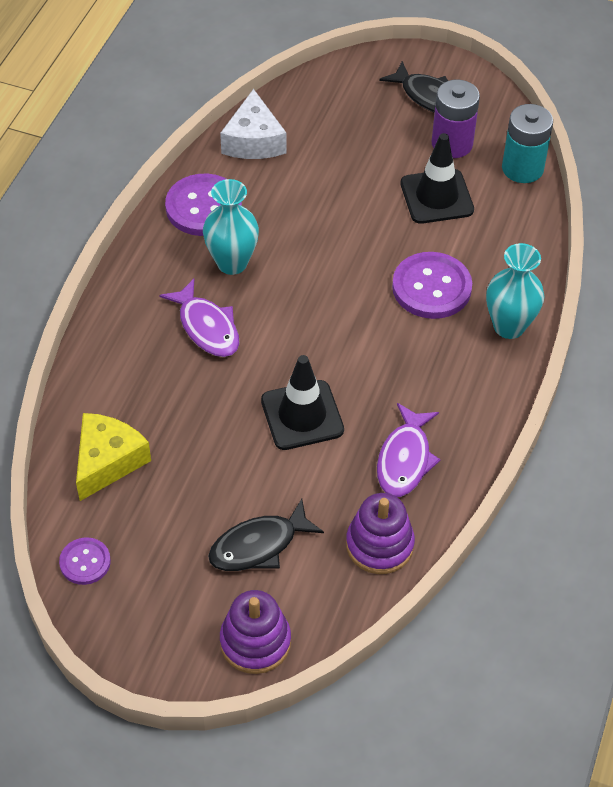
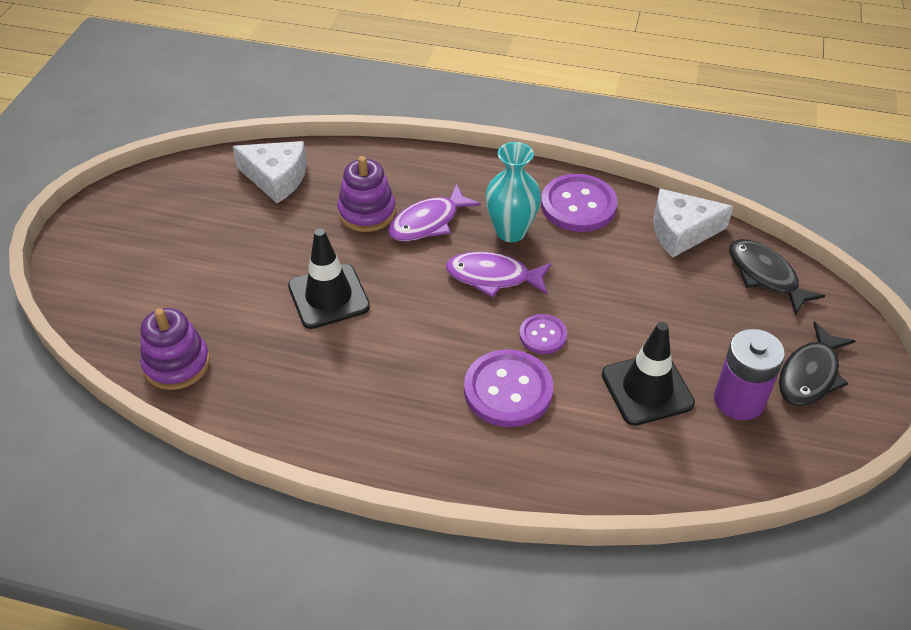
camera: 85 degrees right, 5 degrees down
purple button [59,537,111,585] -> purple button moved to [519,314,567,354]
yellow cheese [76,413,151,501] -> white cheese [233,141,307,203]
black fish [208,499,324,571] -> black fish moved to [729,239,825,315]
purple stacking toy [220,590,291,674] -> purple stacking toy moved to [337,156,396,232]
purple fish [377,403,441,497] -> purple fish moved to [446,252,552,297]
turquoise vase [486,243,544,339] -> none
turquoise battery [502,104,553,183] -> none

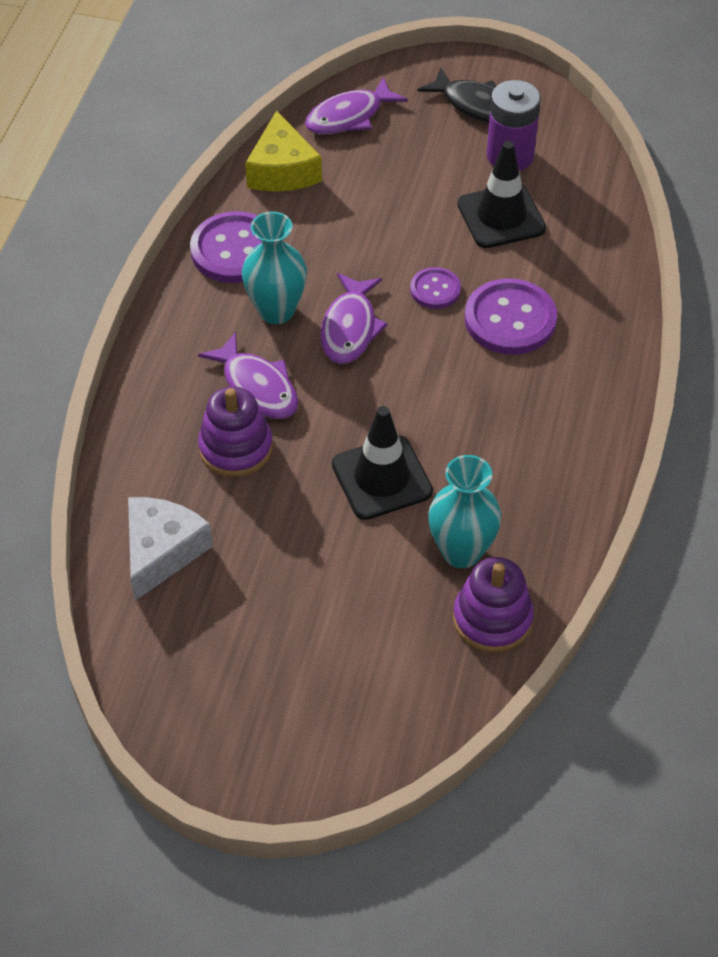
camera: 90 degrees left, 5 degrees up
white cheese [653,189,733,258] -> yellow cheese [245,111,322,192]
black fish [729,239,825,315] -> purple fish [305,76,408,135]
none -> turquoise vase [428,455,502,568]

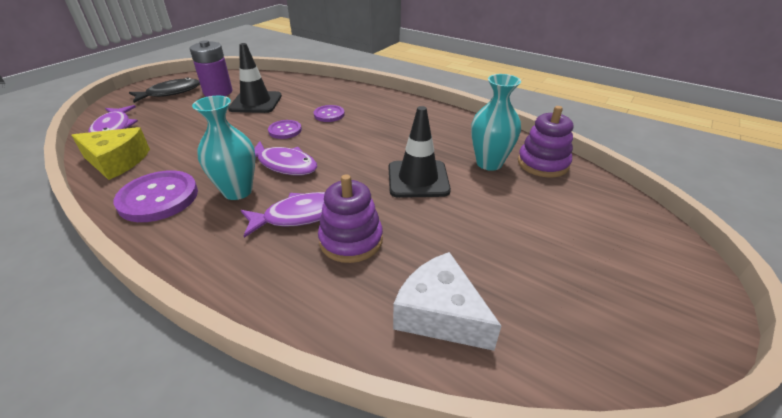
camera: 70 degrees left, 15 degrees down
purple button [465,278,557,355] -> purple button [314,105,345,122], size x0.56

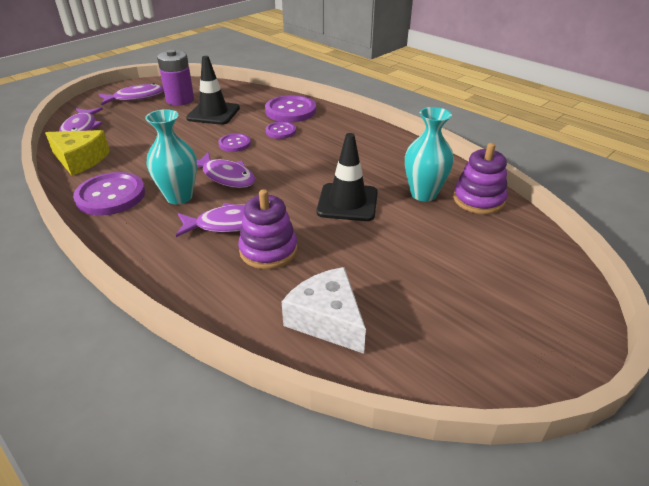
camera: 10 degrees right, 0 degrees up
black fish [129,77,200,103] -> purple fish [99,83,164,105]
none -> purple button [265,95,316,122]

